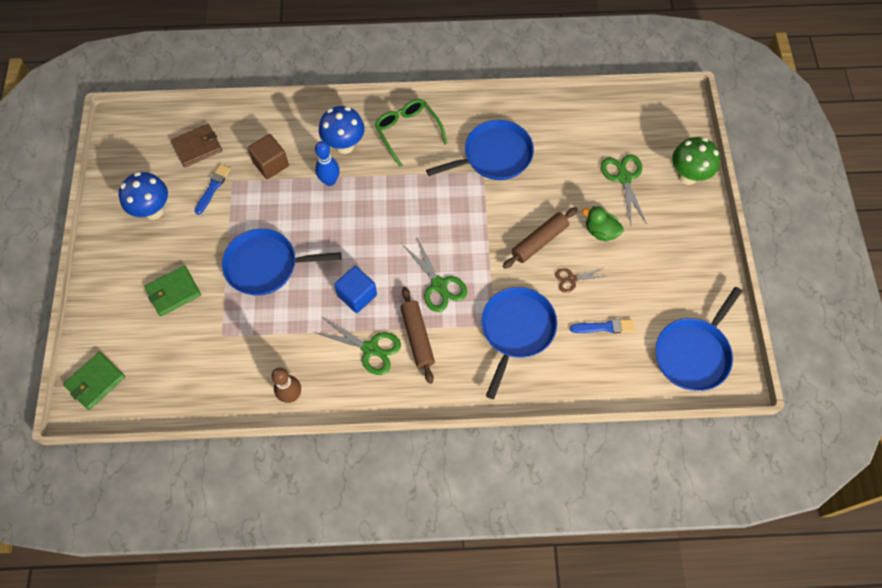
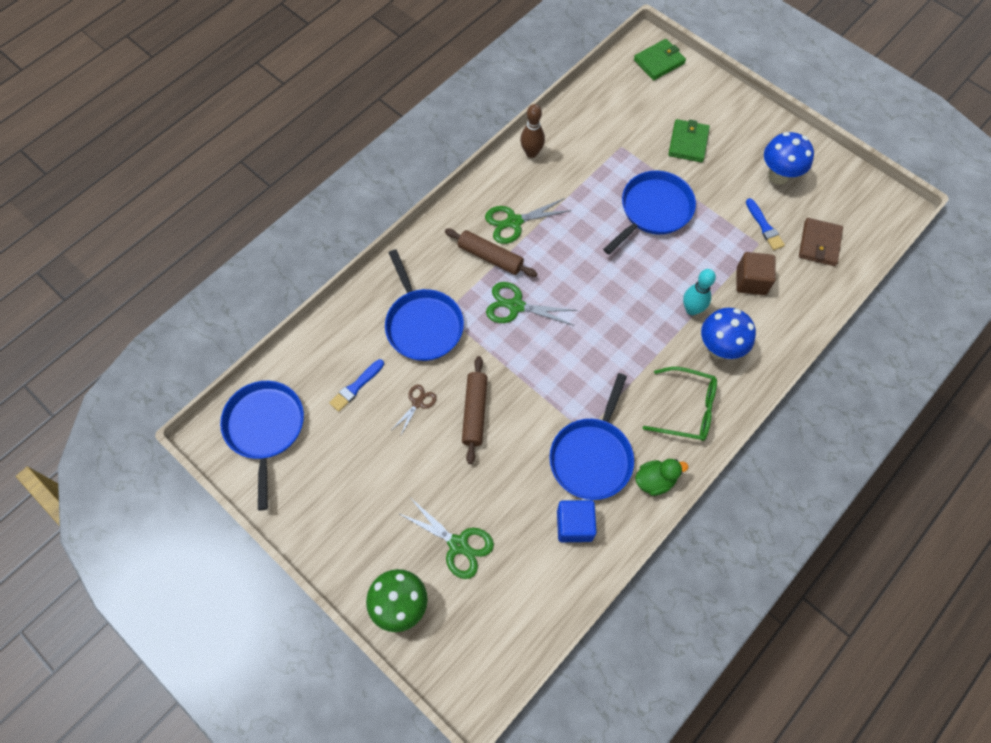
camera: 135 degrees right, 0 degrees up
green wallet [63,352,125,410] -> green wallet turned 60 degrees clockwise [634,39,686,80]
blue bowling pin [315,141,340,186] -> turquoise bowling pin [683,269,716,315]
blue cube [334,266,377,313] -> blue cube moved to [557,500,597,542]
green duck [582,206,624,242] -> green duck moved to [635,459,688,496]

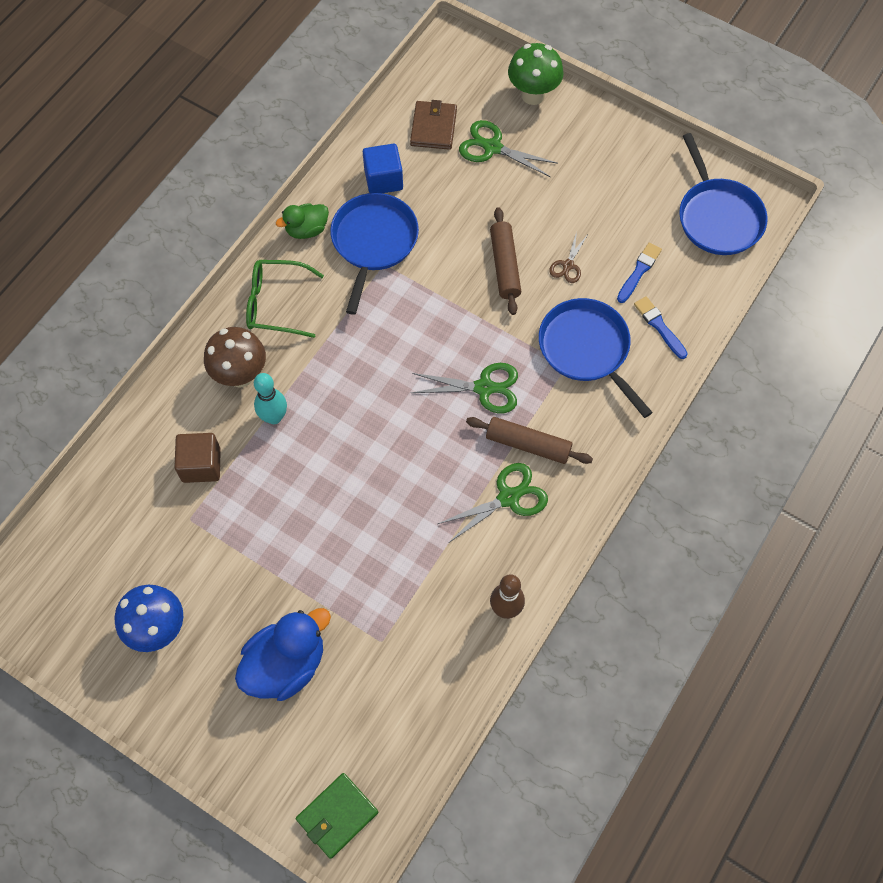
camera: 170 degrees right, 0 degrees up
blue pan [603,171,696,254] -> none
green wallet [668,119,710,162] -> blue duck [235,608,331,701]
blue mushroom [701,308,756,359] -> brown mushroom [204,327,266,388]
blue brush [746,198,785,250] -> blue brush moved to [634,296,688,359]
brown wallet [799,218,843,266] -> brown wallet moved to [410,100,457,150]

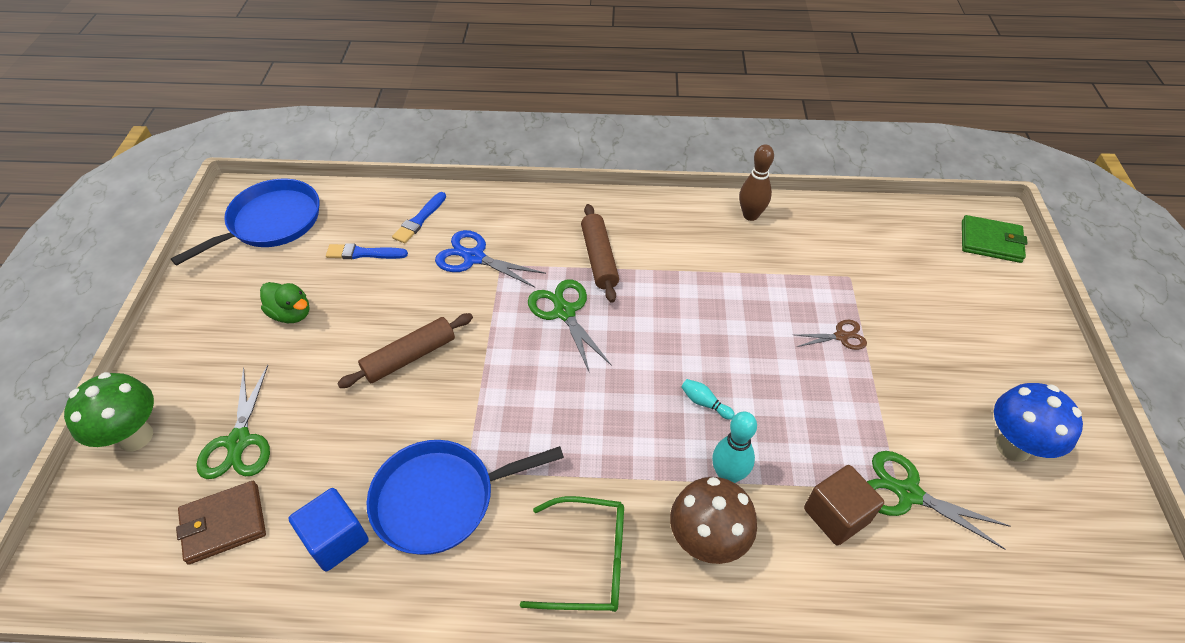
camera: 120 degrees left, 15 degrees down
blue duck [235,608,331,701] -> none
green glasses [246,260,324,338] -> green glasses turned 60 degrees counterclockwise [520,496,624,612]
green duck [276,203,329,239] -> green duck moved to [260,282,310,323]
green scissors [438,463,548,542] -> green scissors moved to [867,451,1010,550]
blue pan [539,298,653,418] -> blue scissors [435,230,546,288]
brown scissors [549,231,587,283] -> brown scissors moved to [795,320,867,350]
none -> turquoise bowling pin [681,379,735,420]

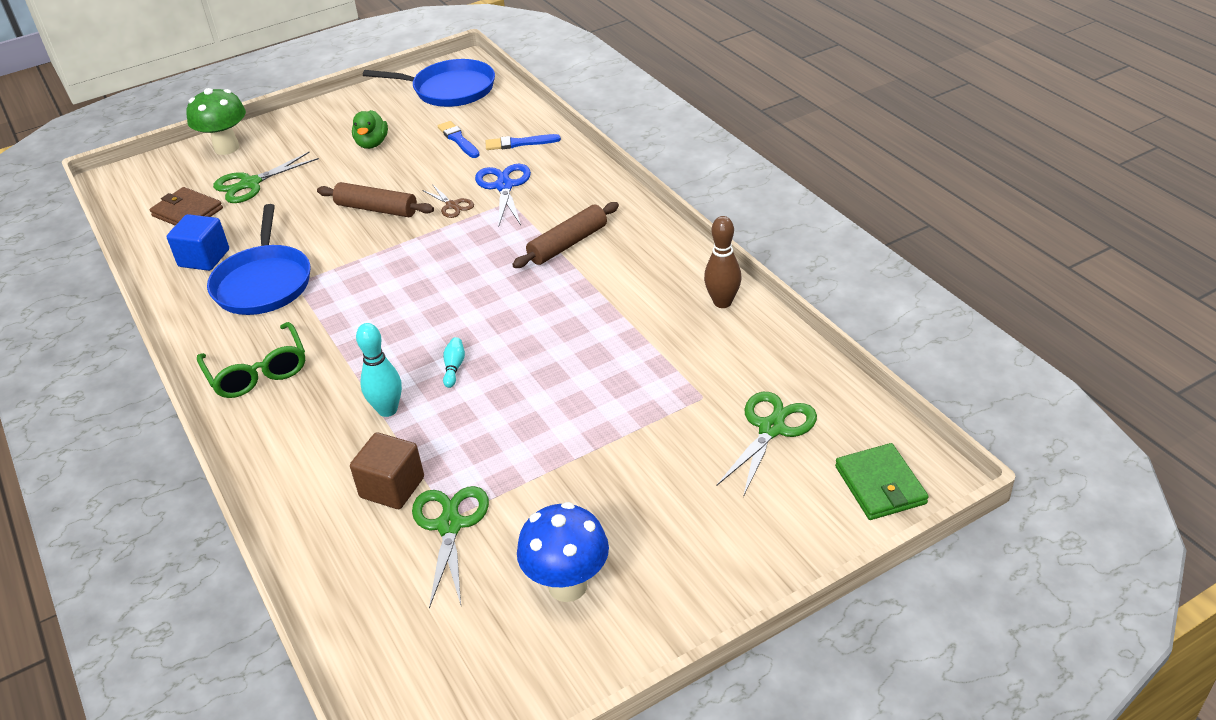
camera: 60 degrees right, 10 degrees down
blue pan [366,440,564,555] -> blue pan turned 135 degrees counterclockwise [207,204,310,315]
green scissors [528,279,612,373] -> green scissors moved to [717,392,817,497]
brown mushroom [670,477,757,564] -> none
brown scissors [795,320,867,350] -> brown scissors moved to [422,184,474,218]

